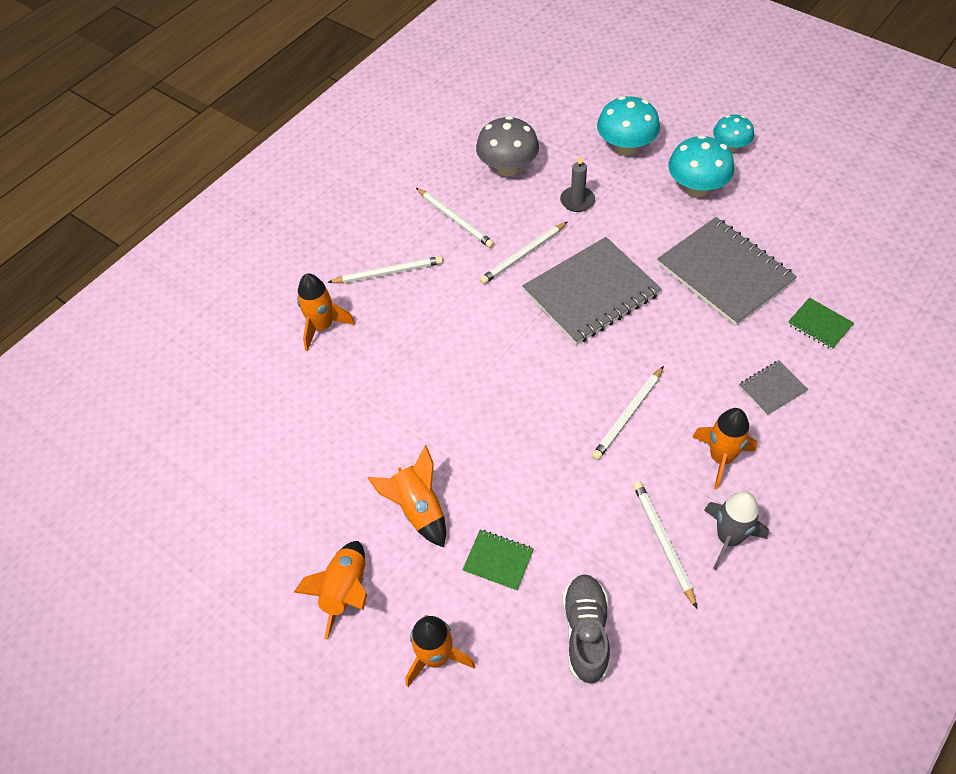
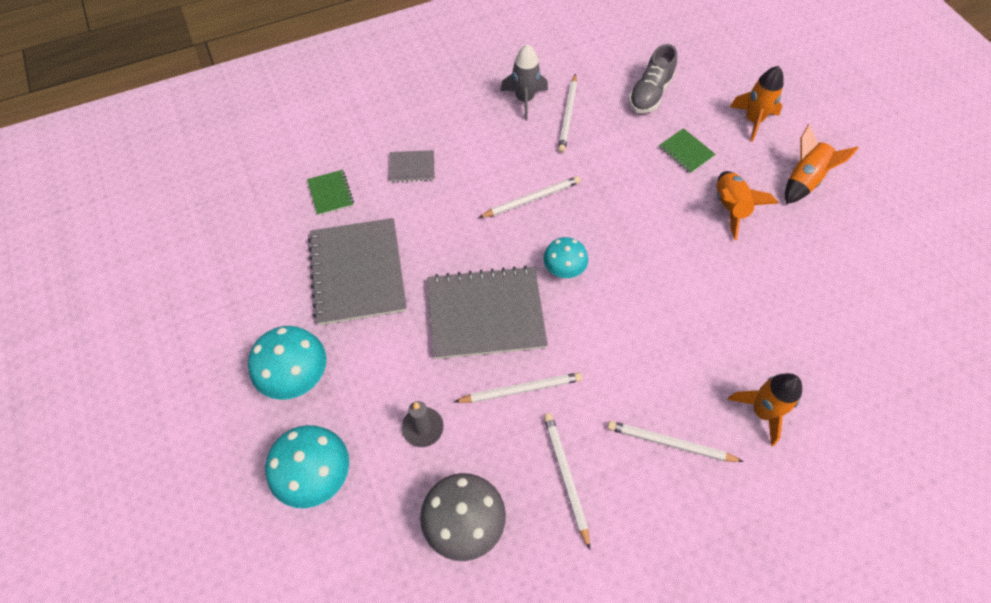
camera: 155 degrees left, 5 degrees up
orange rocket [692,408,757,489] -> none
turquoise mushroom [713,114,754,152] -> turquoise mushroom moved to [543,237,588,278]

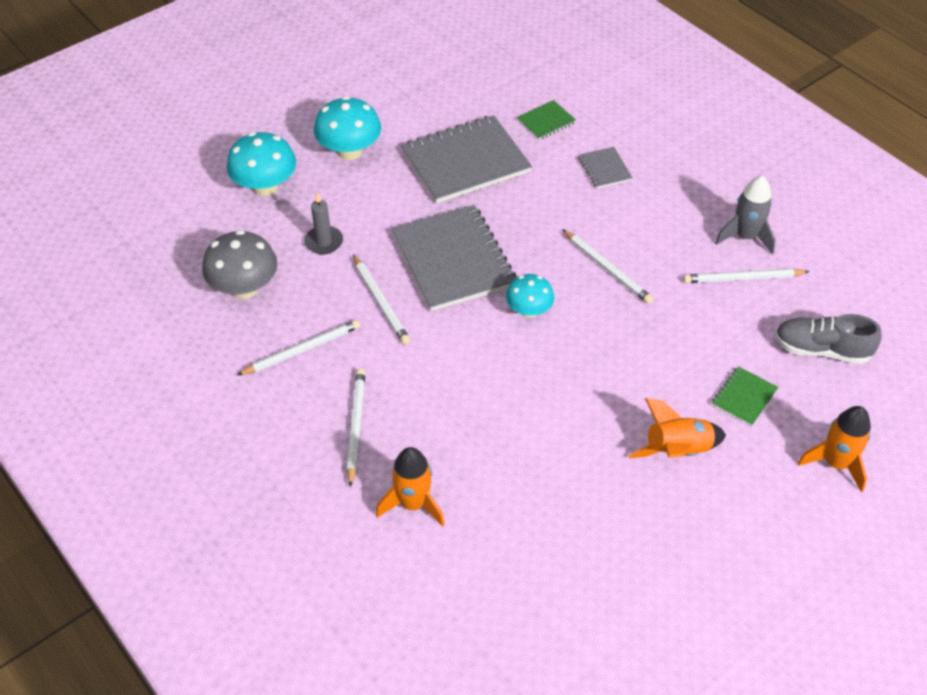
camera: 75 degrees right, 10 degrees down
orange rocket [785,124,859,204] -> none

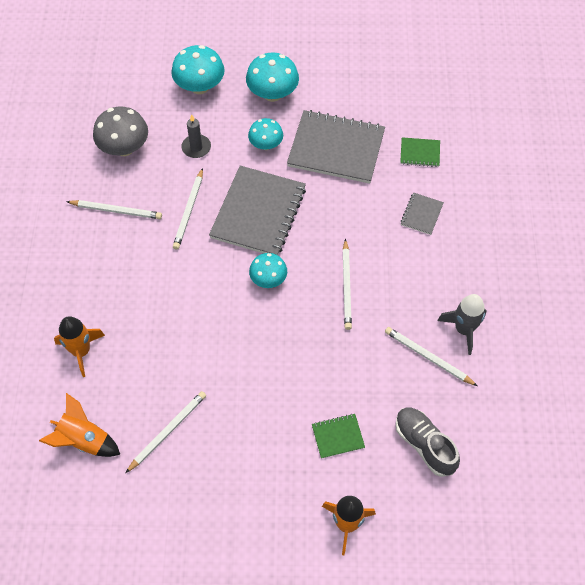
camera: 40 degrees right, 10 degrees up
white pencil [347,368,365,487] -> white pencil moved to [126,391,206,473]
orange rocket [628,398,726,458] -> orange rocket moved to [39,393,120,457]
none -> turquoise mushroom [248,118,283,150]

